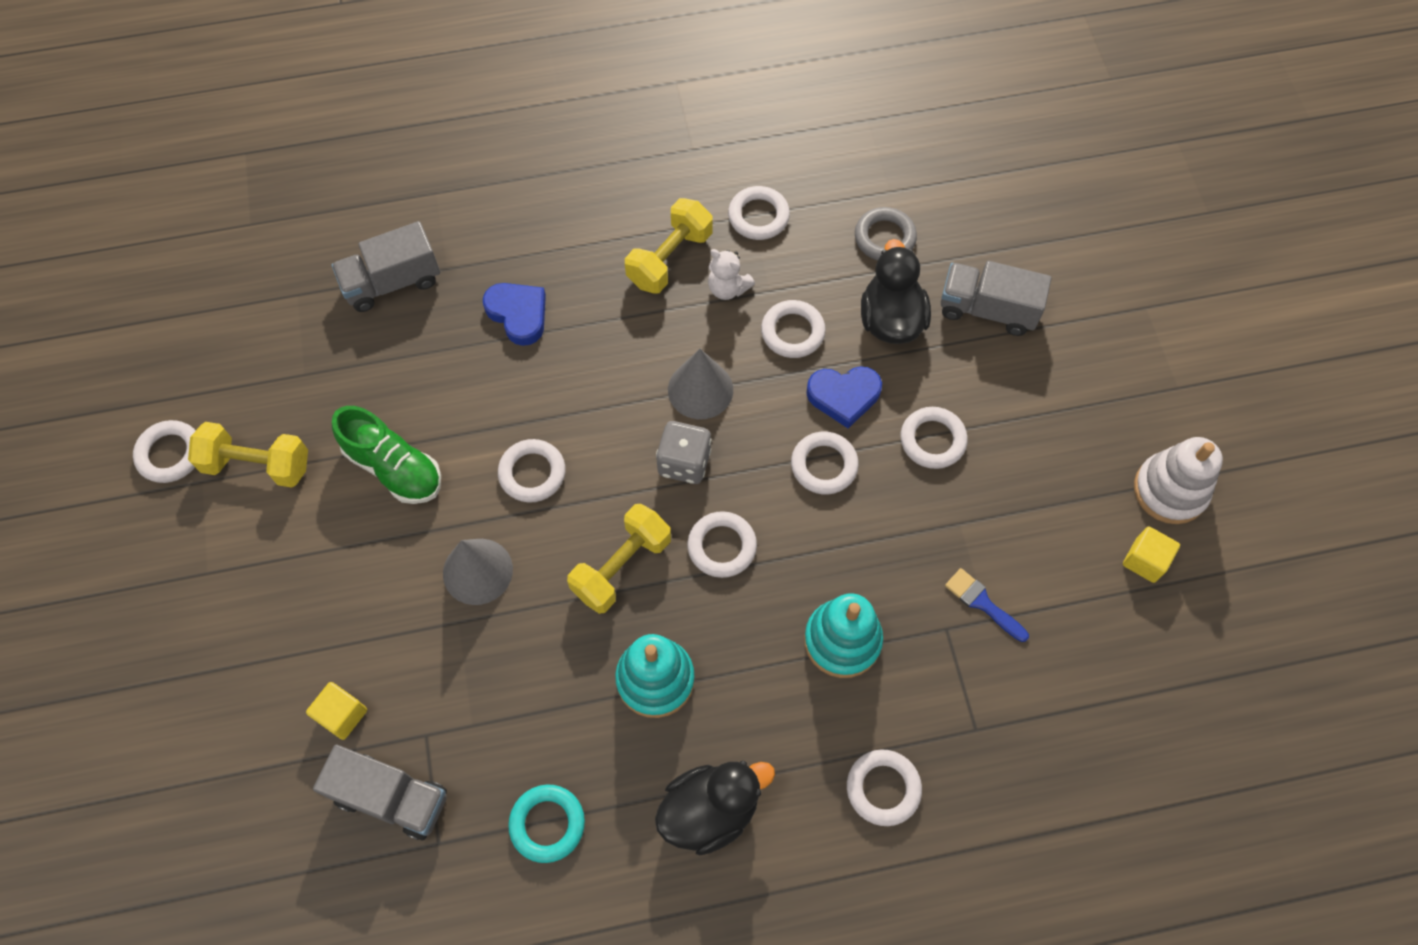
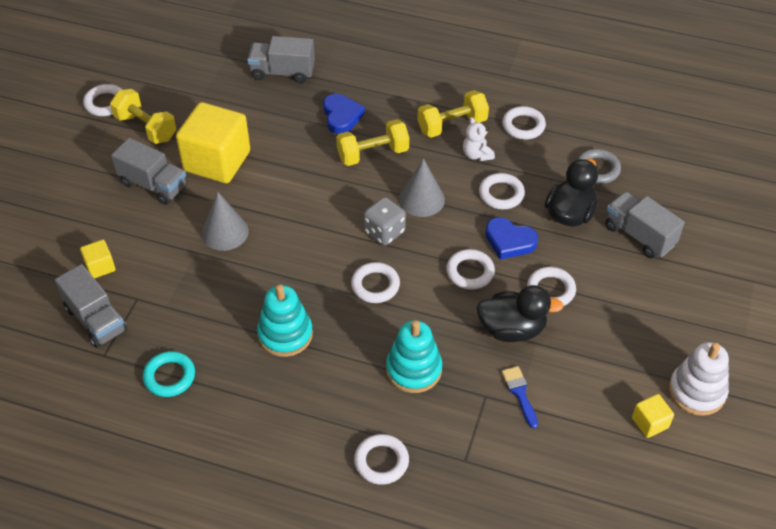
camera: 30 degrees right, 15 degrees down
green shoe [332,406,441,504] -> yellow cube [176,102,250,183]
white ring [498,439,566,503] -> none
yellow dumbbell [567,504,671,614] -> yellow dumbbell moved to [336,119,409,166]
black duck [655,761,775,855] -> black duck moved to [476,285,564,342]
none -> grey truck [111,138,187,205]

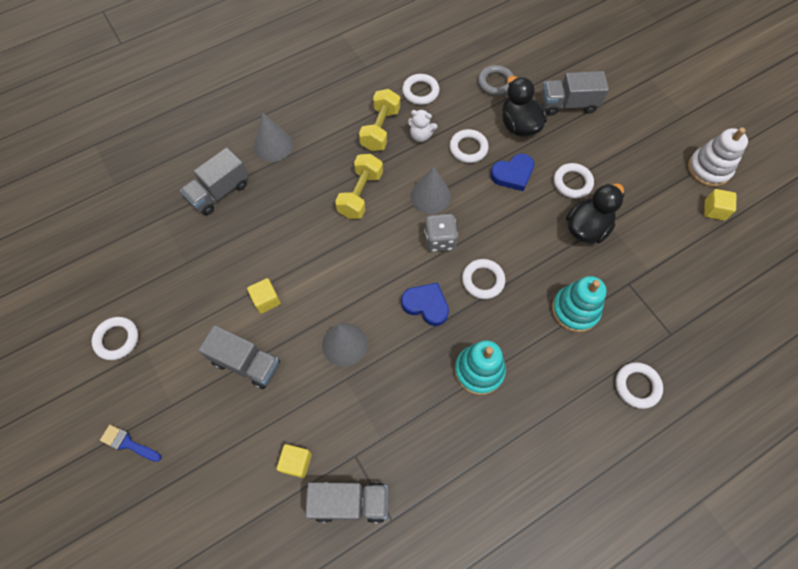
camera: 50 degrees left, 15 degrees up
yellow dumbbell [110,89,176,144] -> none
grey truck [111,138,187,205] -> grey truck turned 45 degrees clockwise [198,325,280,389]
turquoise ring [143,351,195,397] -> none
yellow cube [176,102,250,183] -> yellow cube [247,278,281,314], size x0.44
blue heart [323,94,365,134] -> blue heart moved to [401,282,449,326]
white ring [446,249,495,290] -> none
blue brush [501,366,538,428] -> blue brush moved to [100,425,161,462]
none -> grey cone [254,112,293,162]

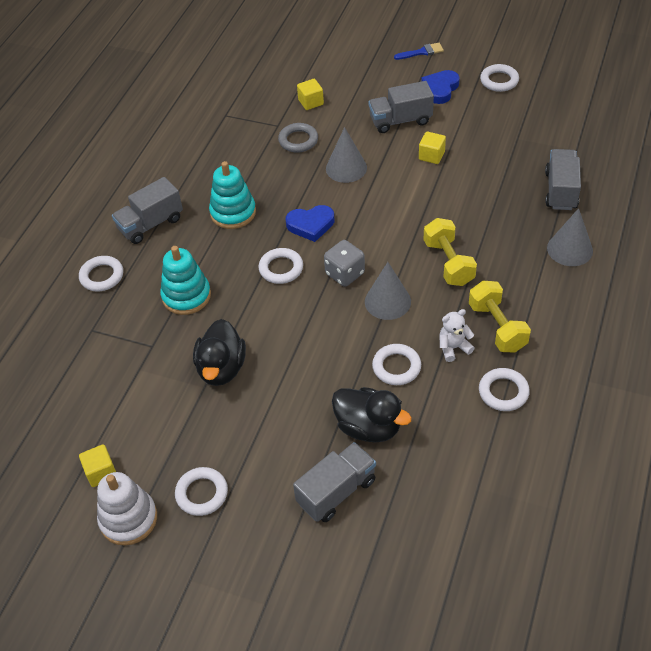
camera: 145 degrees right, 15 degrees down
grey truck [305,482,388,523] -> grey truck moved to [112,177,183,244]
grey ring [478,65,514,96] -> grey ring moved to [278,123,318,153]
blue heart [490,153,534,191] -> blue heart moved to [421,70,460,104]
white ring [554,163,594,199] -> white ring moved to [175,467,228,516]

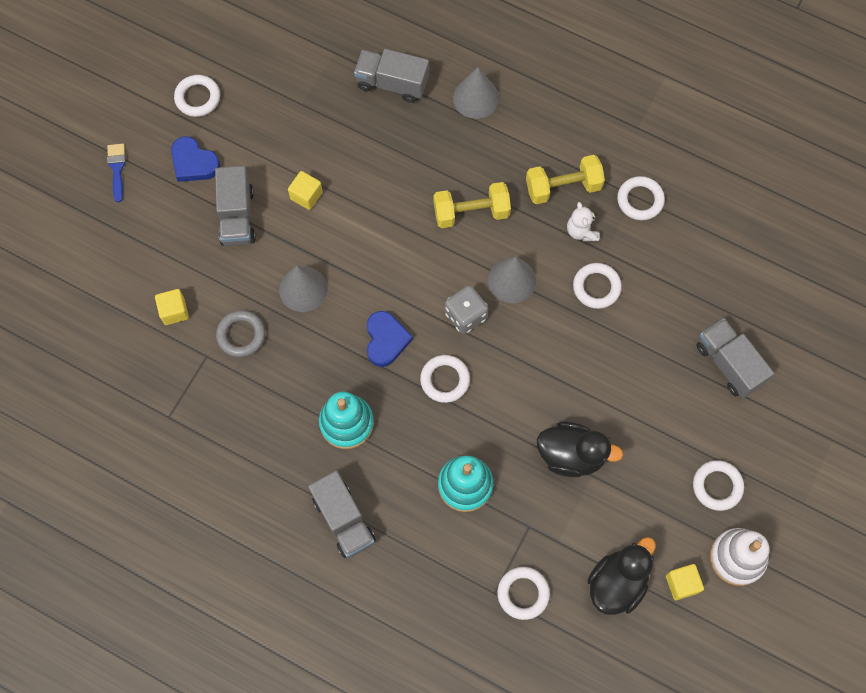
camera: 85 degrees left, 20 degrees up
white ring [79,256,123,292] -> white ring moved to [497,567,550,620]
black duck [332,387,412,443] -> black duck moved to [588,537,656,615]

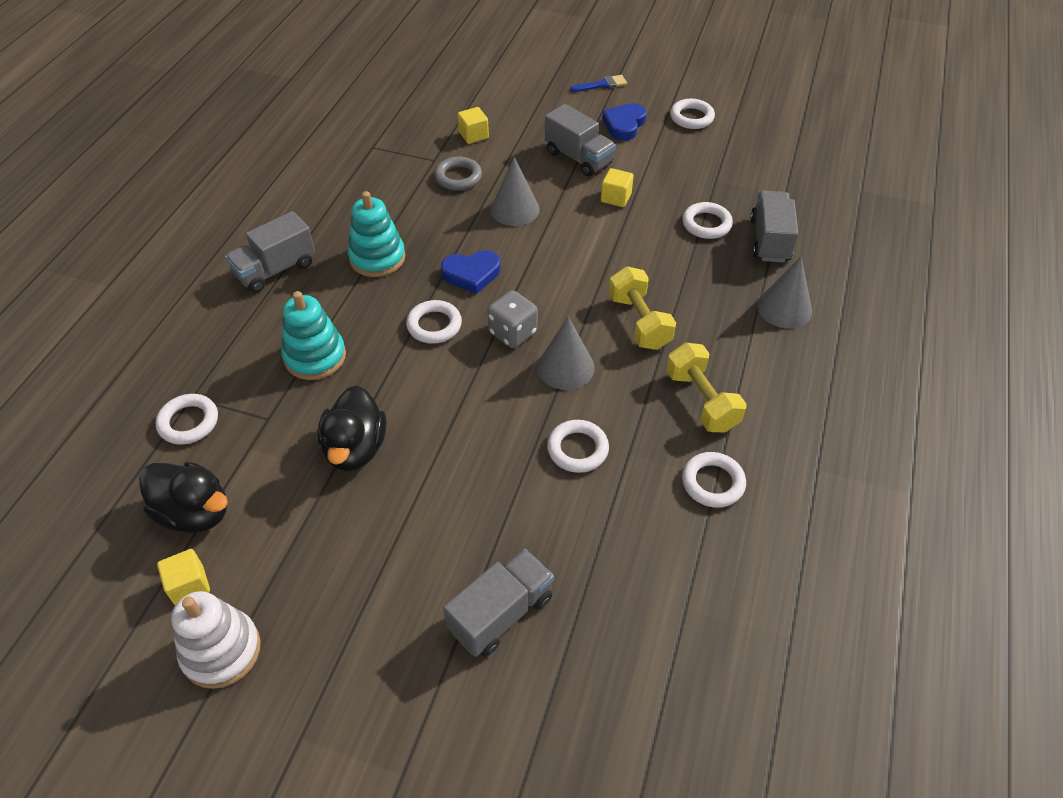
camera: 80 degrees right, 20 degrees down
grey truck [215,166,256,246] -> grey truck turned 120 degrees counterclockwise [545,104,616,177]
white teddy bear [567,202,600,241] -> none
white ring [693,460,744,511] -> white ring moved to [682,202,733,239]

